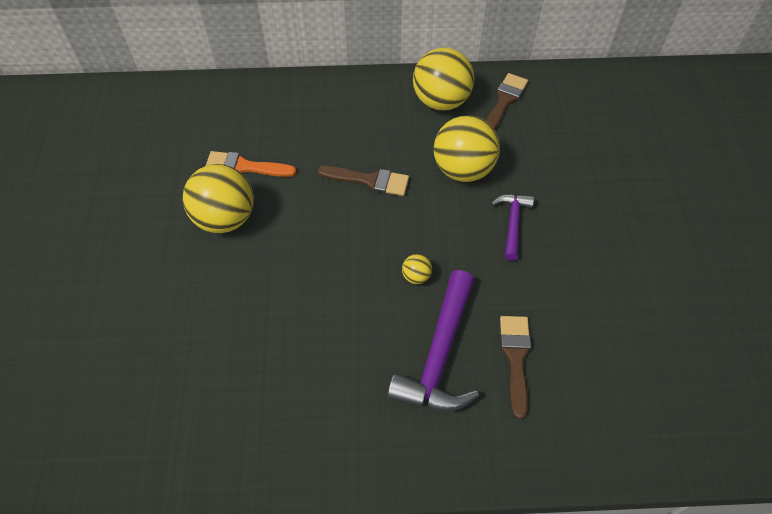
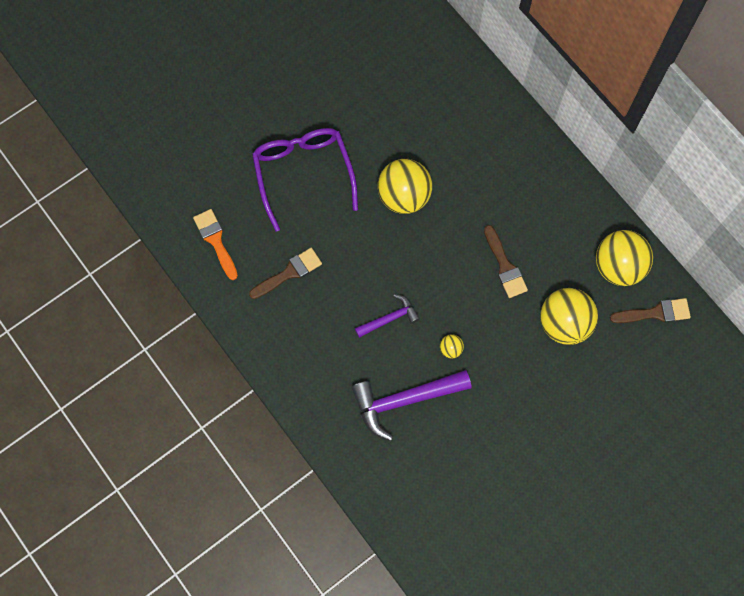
camera: 55 degrees right, 15 degrees up
orange brush [206,151,297,177] -> orange brush moved to [193,209,238,280]
purple hammer [491,194,534,261] -> purple hammer moved to [355,294,420,338]
brown brush [500,316,531,419] -> brown brush moved to [249,248,322,299]
none -> purple glasses [252,128,358,232]

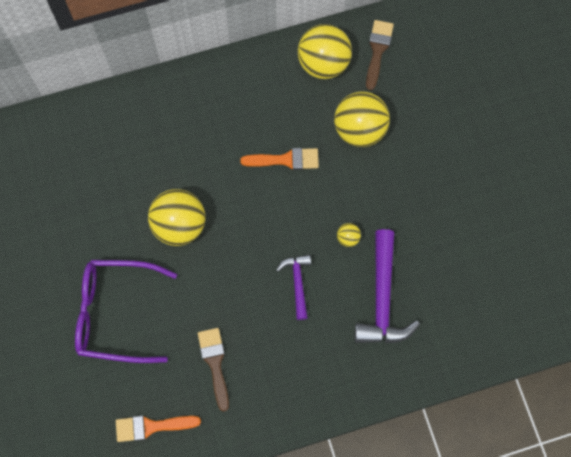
camera: 70 degrees left, 0 degrees up
brown brush [484,225,528,298] -> orange brush [240,148,319,170]

